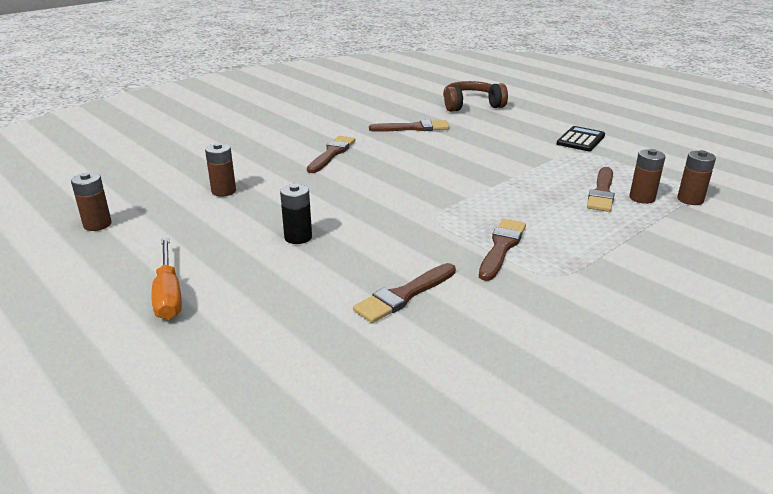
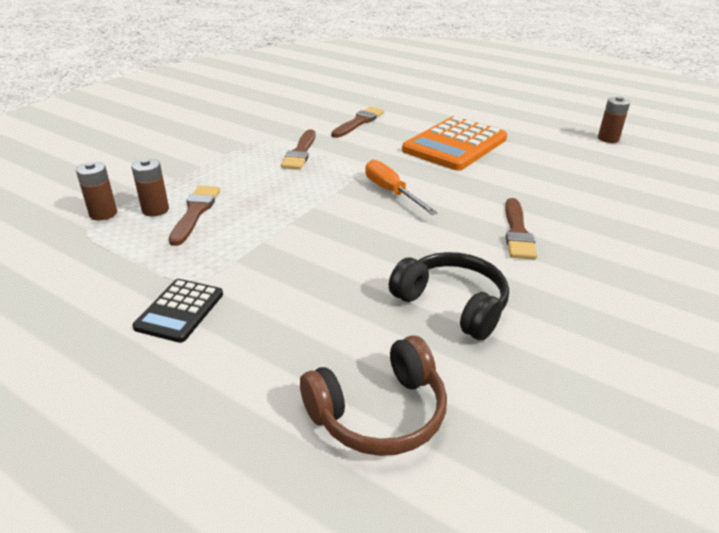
camera: 165 degrees right, 5 degrees up
orange screwdriver [152,238,182,320] -> orange screwdriver moved to [365,160,438,215]
brown battery [205,143,236,197] -> none
black battery [280,184,312,244] -> orange calculator [402,116,507,171]
brown brush [369,119,449,132] -> black headphones [389,252,509,340]

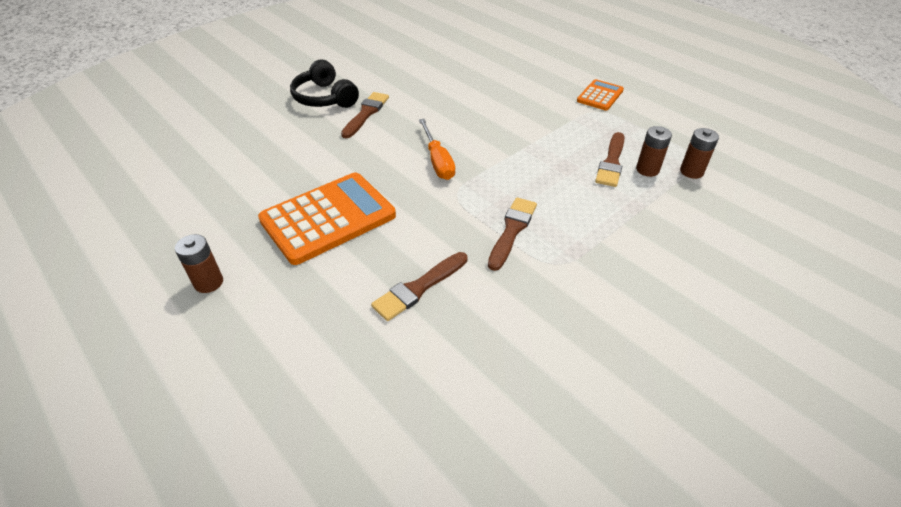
camera: 165 degrees left, 10 degrees up
black calculator [132,279,223,343] -> orange calculator [577,79,624,111]
brown headphones [300,335,447,456] -> none
black headphones [389,252,509,340] -> black headphones moved to [290,59,359,108]
brown battery [598,96,630,143] -> brown battery moved to [175,234,223,293]

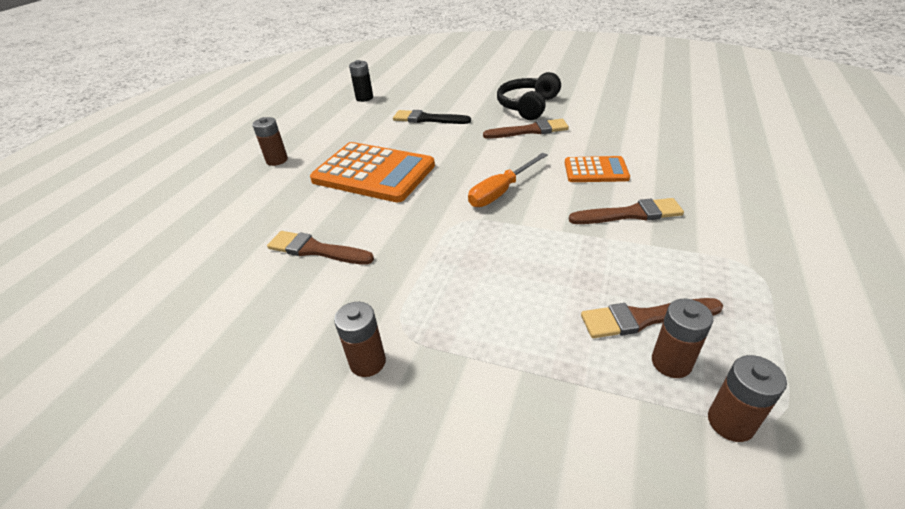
camera: 65 degrees right, 5 degrees down
brown brush [488,197,537,271] -> brown brush moved to [569,198,684,224]
orange calculator [577,79,624,111] -> orange calculator moved to [565,156,630,182]
none -> brown battery [334,302,386,377]
none -> black battery [349,60,373,102]
none -> black brush [393,110,471,124]

